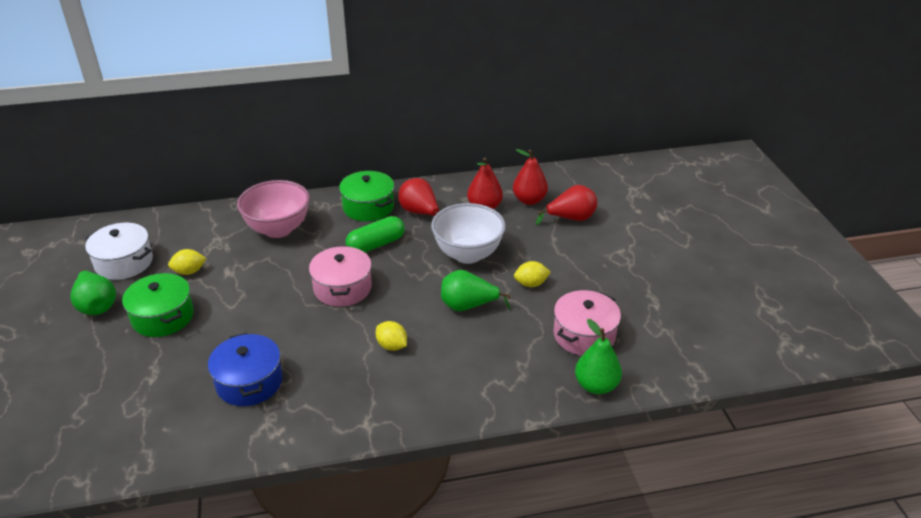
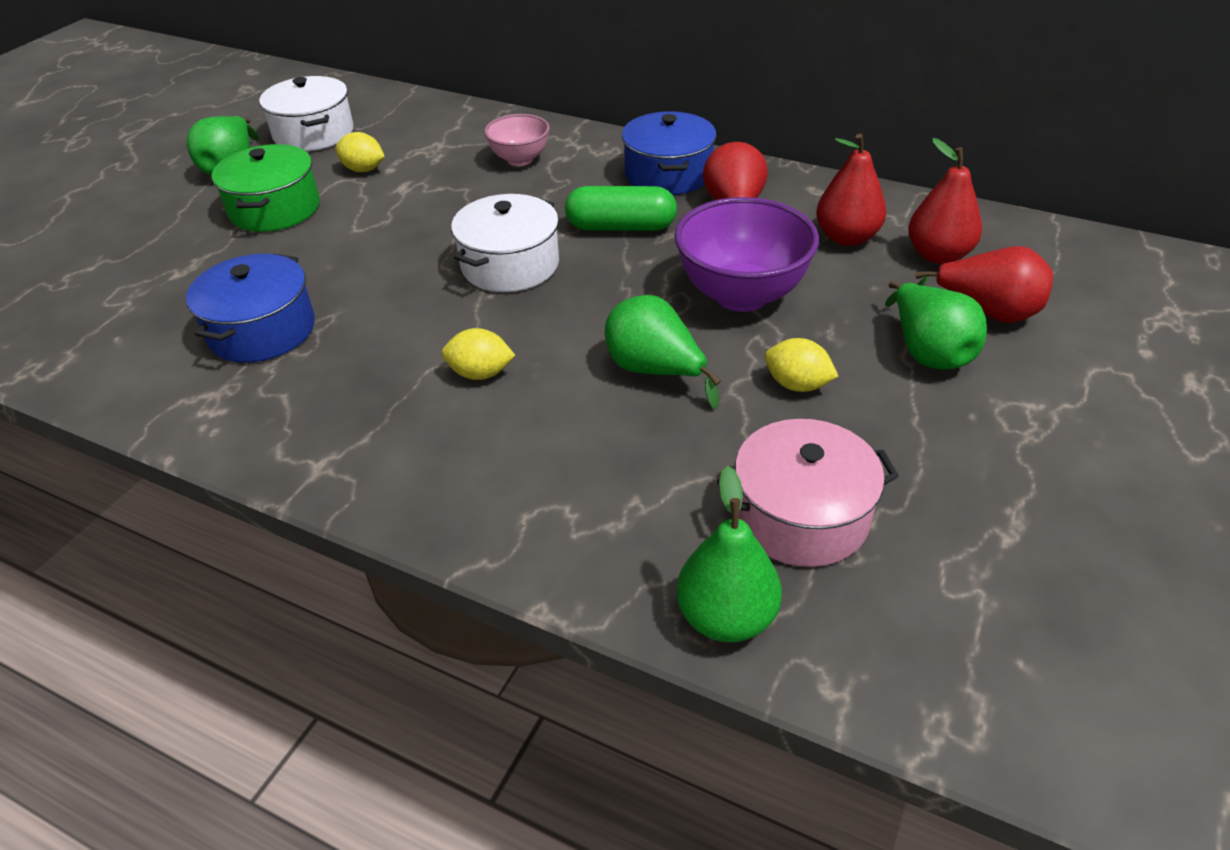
camera: 40 degrees right, 5 degrees up
pink bowl [237,180,310,238] -> pink bowl [484,114,550,166], size x0.58
pink pot [309,246,372,307] -> white pot [451,194,559,292]
green pot [339,171,394,221] -> blue pot [622,111,717,195]
yellow lemon [376,321,407,351] -> yellow lemon turned 75 degrees counterclockwise [442,328,516,380]
white bowl [431,203,506,264] -> purple bowl [675,197,819,312]
none -> green pear [885,281,987,369]

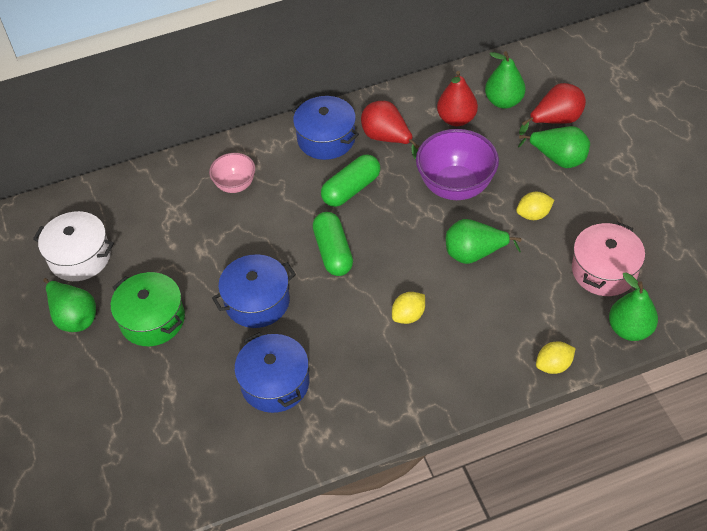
camera: 45 degrees left, 10 degrees up
yellow lemon [335,132,385,172] -> yellow lemon moved to [536,341,575,374]
white pot [451,194,559,292] -> green capsule [313,212,353,276]
red pear [908,138,982,264] -> green pear [485,51,526,109]
none -> blue pot [212,254,296,328]

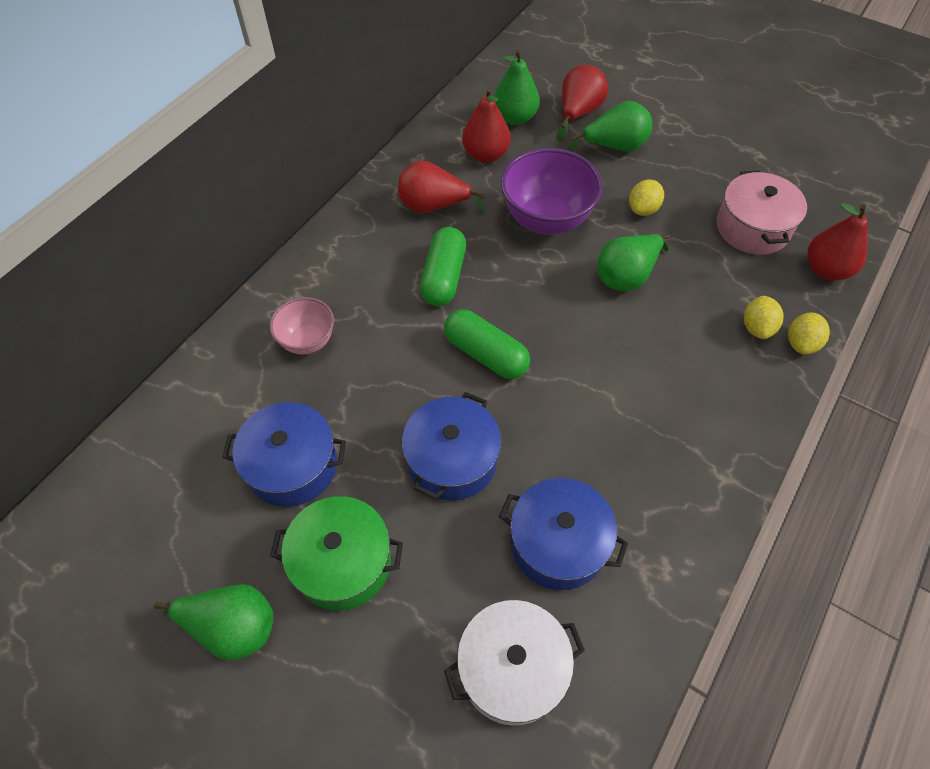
camera: 40 degrees left, 5 degrees up
white pot [33,211,114,281] -> white pot moved to [444,600,585,726]
blue pot [291,96,359,160] -> blue pot moved to [222,402,346,507]
yellow lemon [392,292,425,324] -> yellow lemon moved to [744,296,784,339]
green pear [609,272,658,341] -> red pear [807,203,868,281]

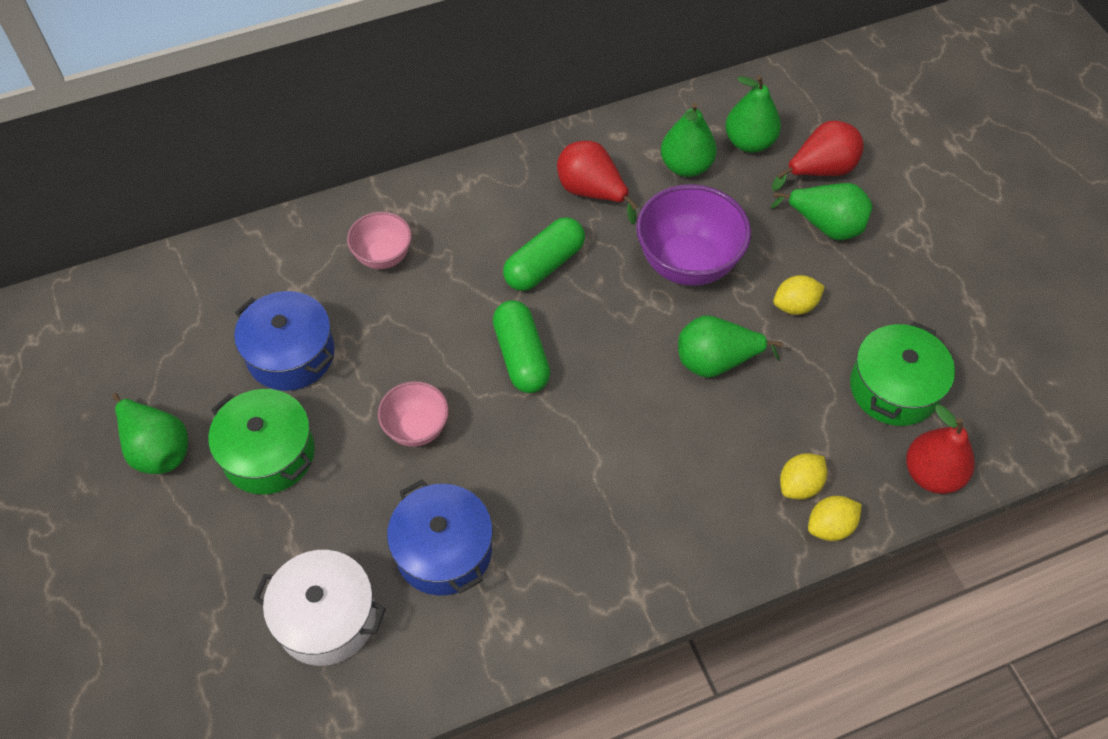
camera: 35 degrees right, 0 degrees up
blue pot [402,392,501,501] -> pink bowl [378,381,449,447]
red pear [462,88,511,163] -> green pear [661,103,717,177]
pink pot [717,170,807,255] -> green pot [850,322,955,426]

